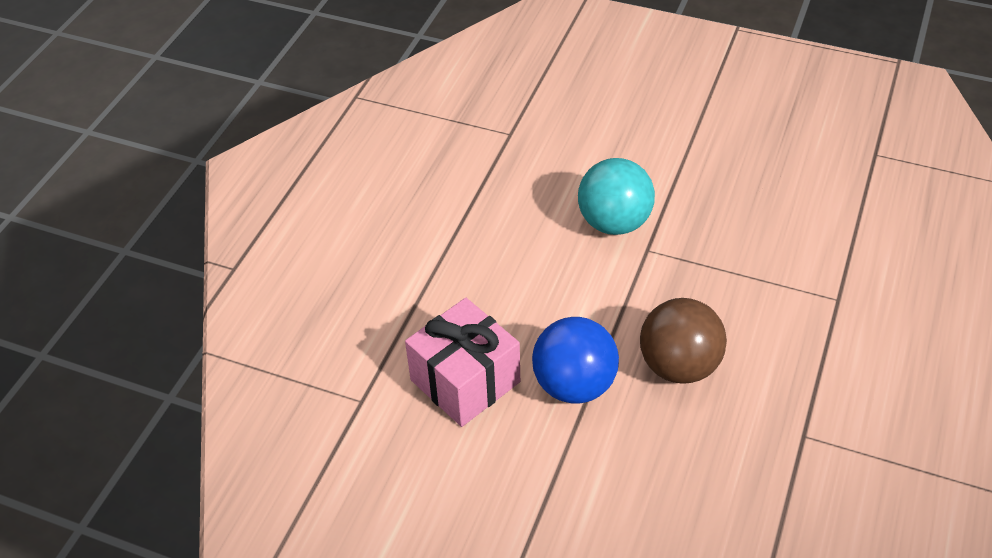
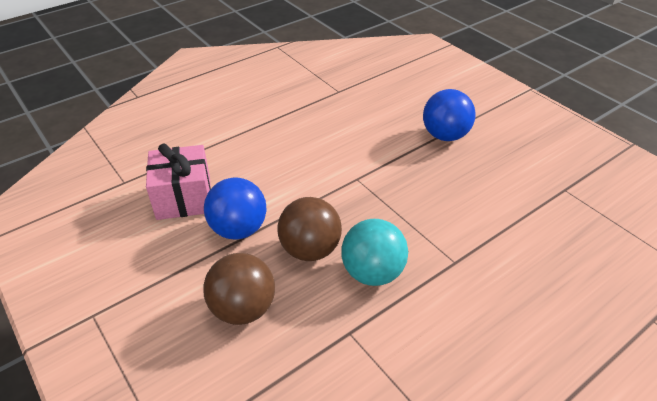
camera: 30 degrees right, 5 degrees down
turquoise ball [578,158,655,235] -> turquoise ball moved to [341,219,408,286]
none -> brown ball [203,253,275,325]
none -> blue ball [423,89,476,141]

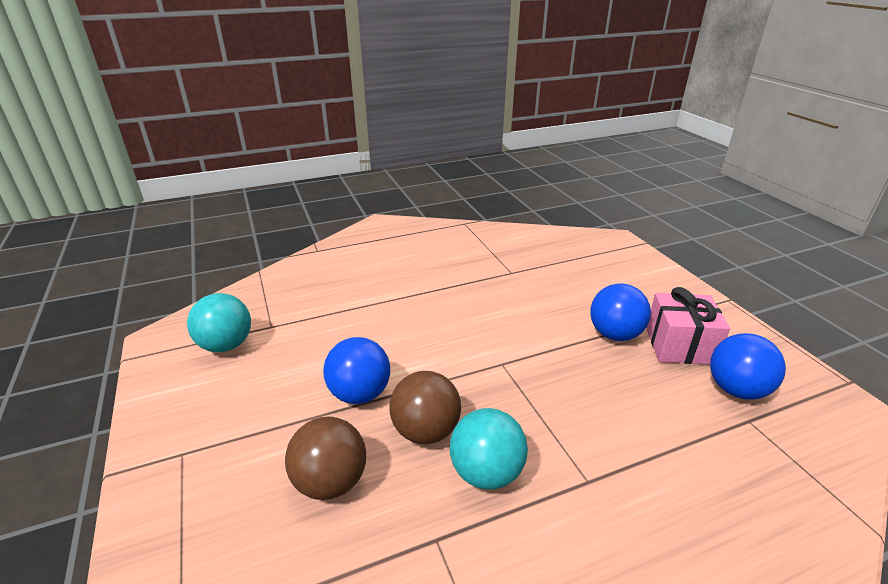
camera: 15 degrees right, 10 degrees down
pink gift [146,143,211,220] -> pink gift moved to [646,287,730,364]
none -> turquoise ball [187,293,251,352]
none -> blue ball [710,333,786,400]

